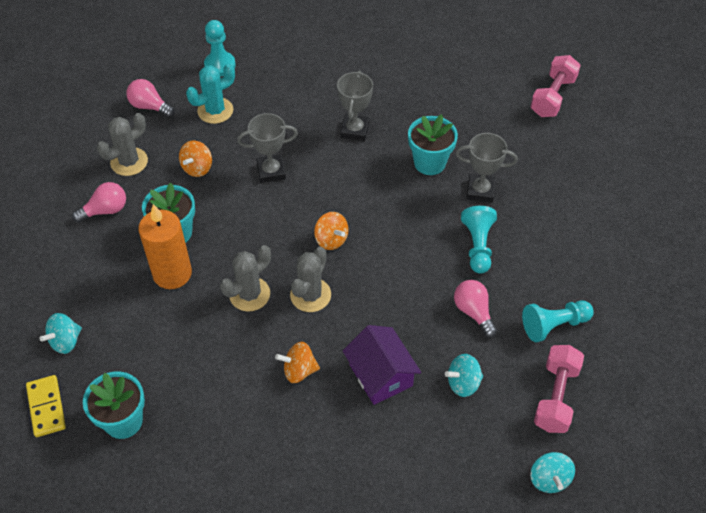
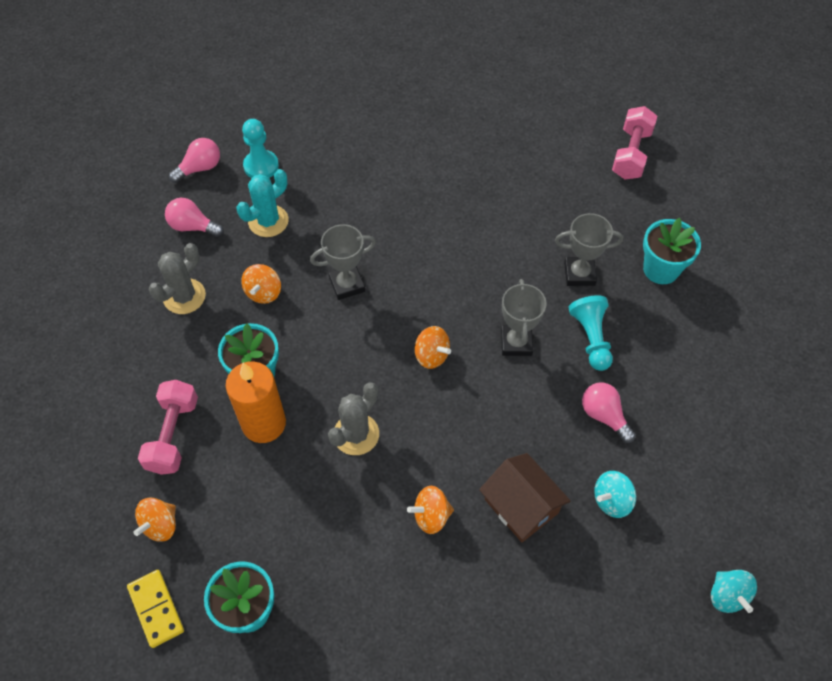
camera: 10 degrees left, 5 degrees up
turquoise spinning top [39,313,82,354] -> orange spinning top [133,498,176,542]
pink light bulb [72,182,126,223] -> pink light bulb moved to [169,138,220,183]
grey cactus [290,247,331,312] -> none
grey trophy [337,71,373,141] -> grey trophy moved to [501,279,547,356]
purple house [343,325,421,405] -> brown house [479,453,571,542]
turquoise flower pot [408,114,458,175] -> turquoise flower pot moved to [643,218,701,284]
turquoise pawn [522,300,594,342] -> none
pink dumbbell [534,345,584,433] -> pink dumbbell moved to [138,380,198,475]

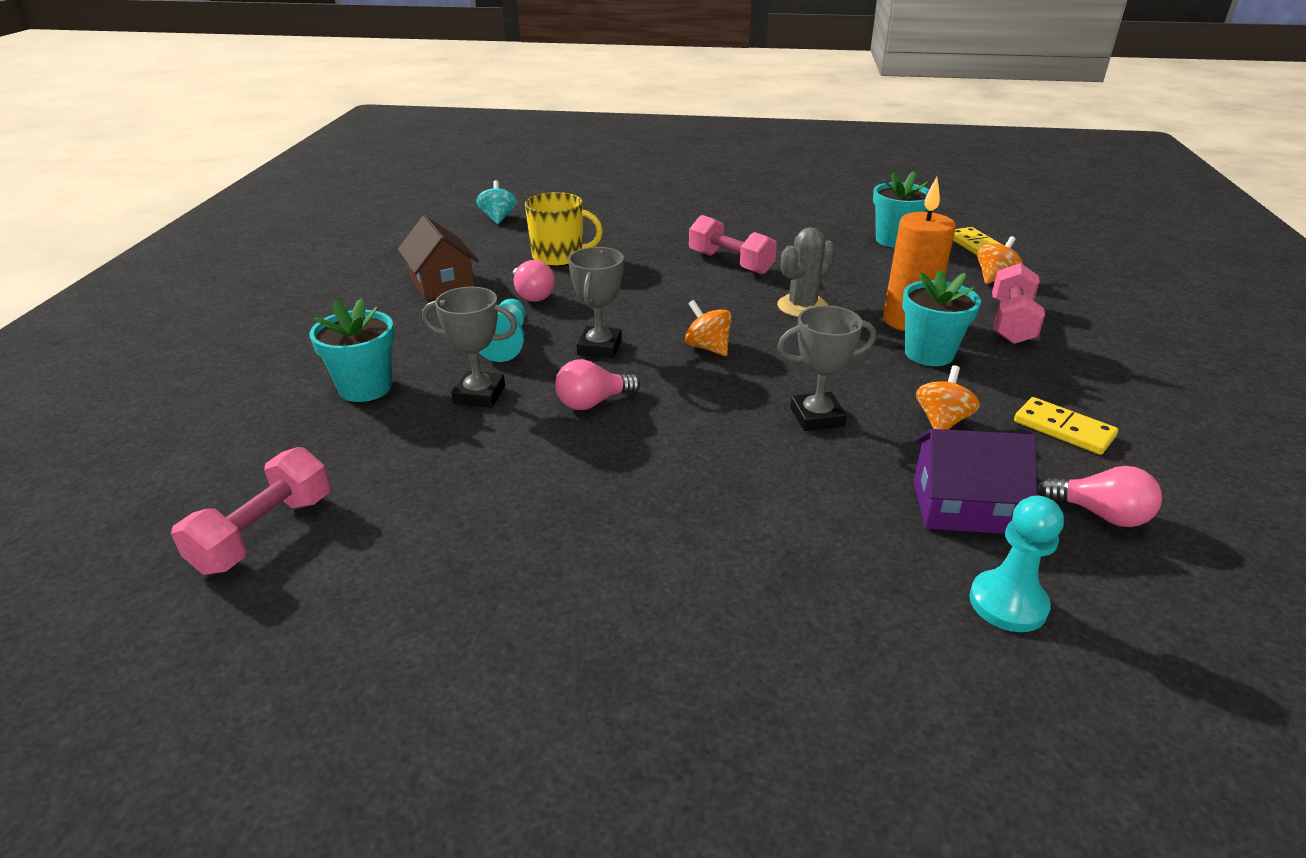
camera: 170 degrees left, 25 degrees down
grey cactus [149,243,206,314] -> yellow domino [1014,397,1118,455]
pink light bulb [169,138,220,183] -> pink light bulb moved to [555,359,640,410]
turquoise cactus [237,169,289,237] -> purple house [913,429,1037,534]
orange spinning top [407,486,454,534] -> pink dumbbell [689,215,777,274]
brown house [479,453,571,542] -> brown house moved to [398,215,479,300]
turquoise spinning top [594,471,636,518] -> yellow mug [525,192,603,267]

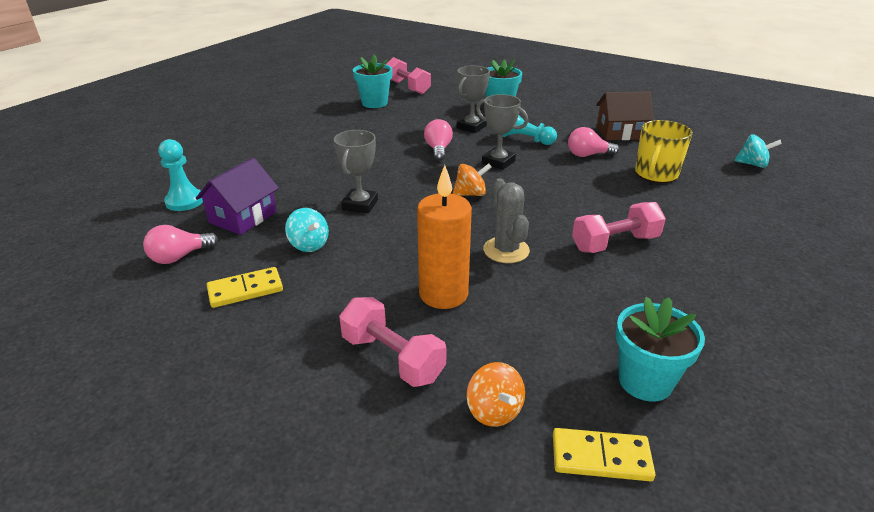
camera: 115 degrees right, 0 degrees up
turquoise flower pot [902,270,981,366] -> turquoise flower pot moved to [353,54,393,108]
orange spinning top [916,365,980,430] -> turquoise spinning top [285,208,329,252]

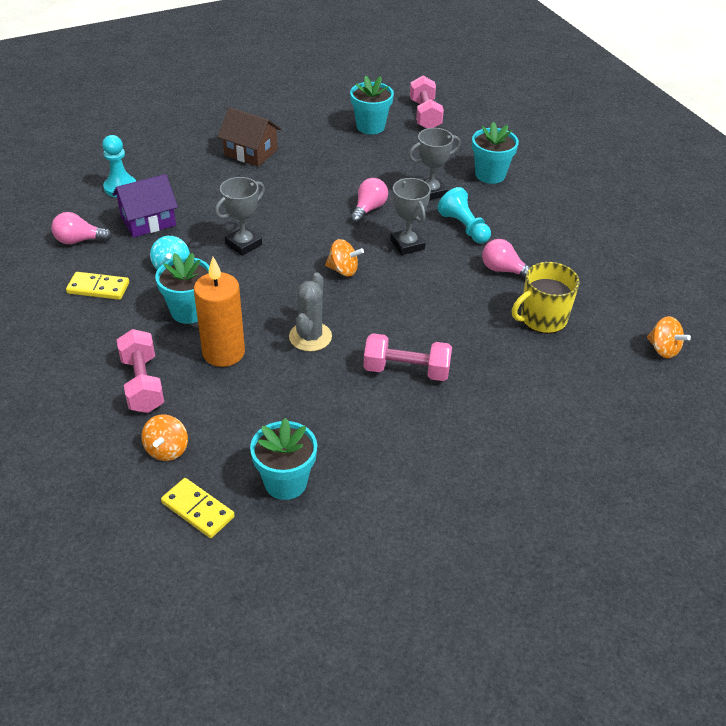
camera: 30 degrees right, 10 degrees up
brown house [596,91,654,140] -> brown house moved to [218,107,281,167]
turquoise spinning top [734,134,782,168] -> orange spinning top [647,316,691,358]
none -> turquoise flower pot [155,253,210,324]

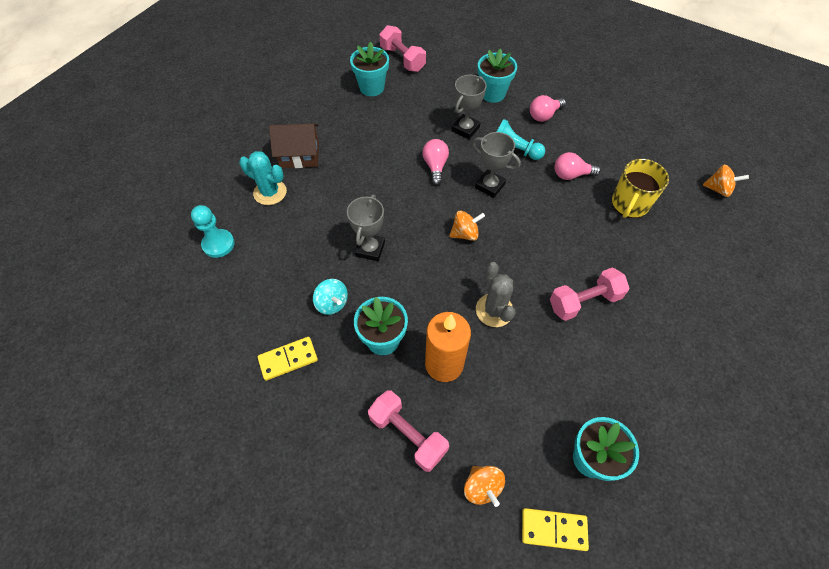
camera: 30 degrees left, 15 degrees up
pink light bulb [51,212,112,244] -> pink light bulb moved to [530,95,566,122]
purple house [112,174,178,237] -> none
none -> turquoise cactus [239,151,287,205]

